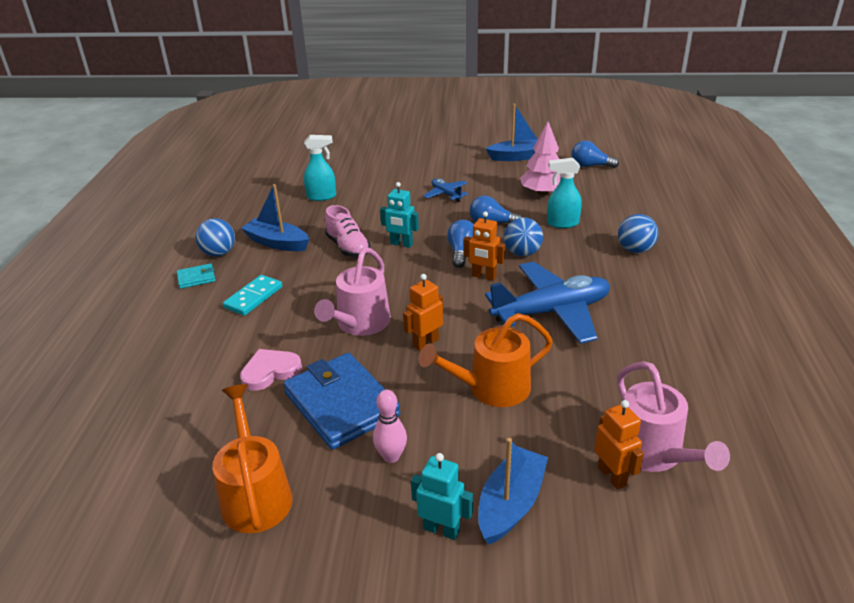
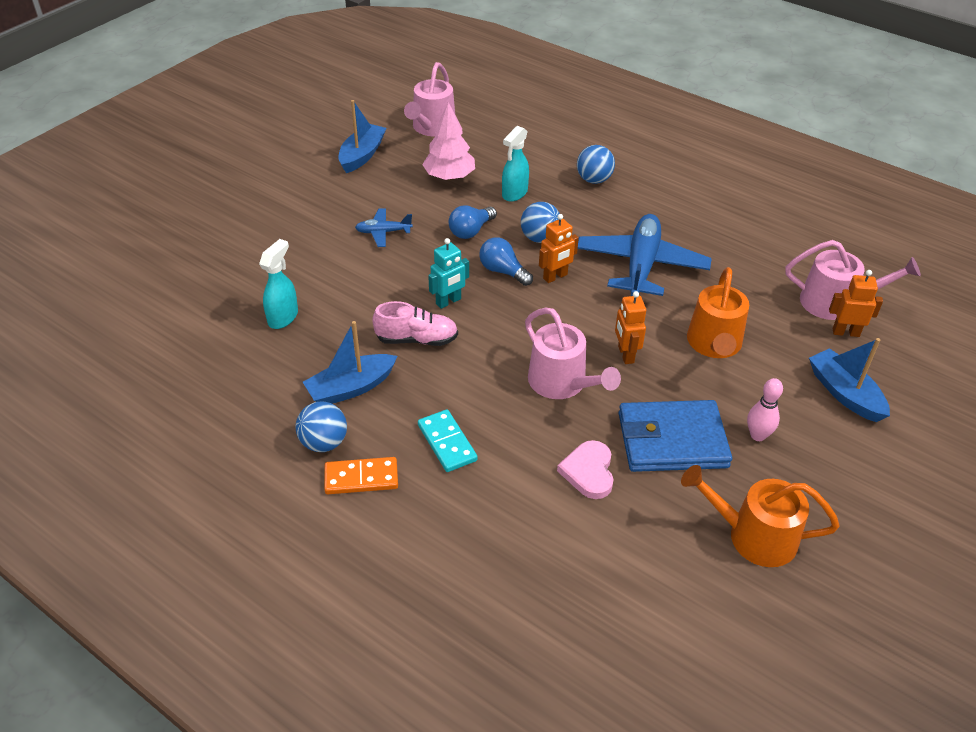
camera: 60 degrees left, 10 degrees up
turquoise wallet [177,263,215,289] -> orange domino [324,457,398,494]
turquoise robot [411,453,473,540] -> none
blue light bulb [571,141,619,168] -> pink watering can [404,62,455,136]

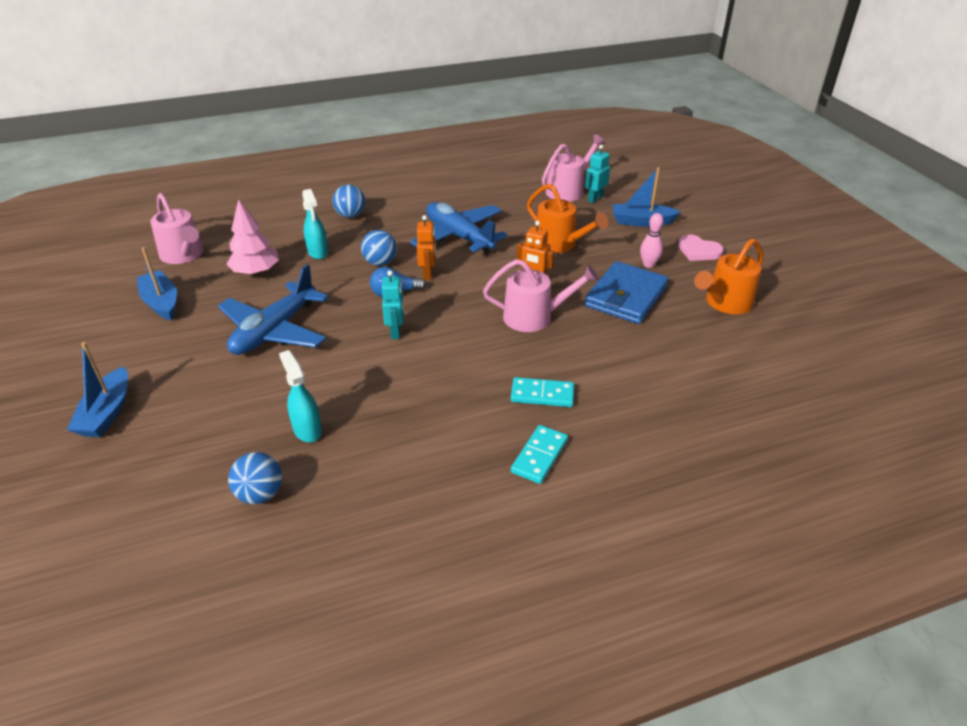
camera: 55 degrees left, 5 degrees down
blue ball [295,401,347,452] -> blue ball moved to [228,452,282,504]
blue boat [303,321,398,404] -> blue boat moved to [67,342,128,437]
orange domino [324,457,398,494] -> turquoise domino [511,425,568,484]
blue plane [355,208,413,247] -> blue plane [218,264,329,355], size x2.12
pink shoe [372,301,458,346] -> none
blue light bulb [449,205,497,239] -> none
pink heart [557,440,613,499] -> pink heart moved to [678,234,724,261]
orange robot [829,270,883,337] -> turquoise robot [585,145,610,203]

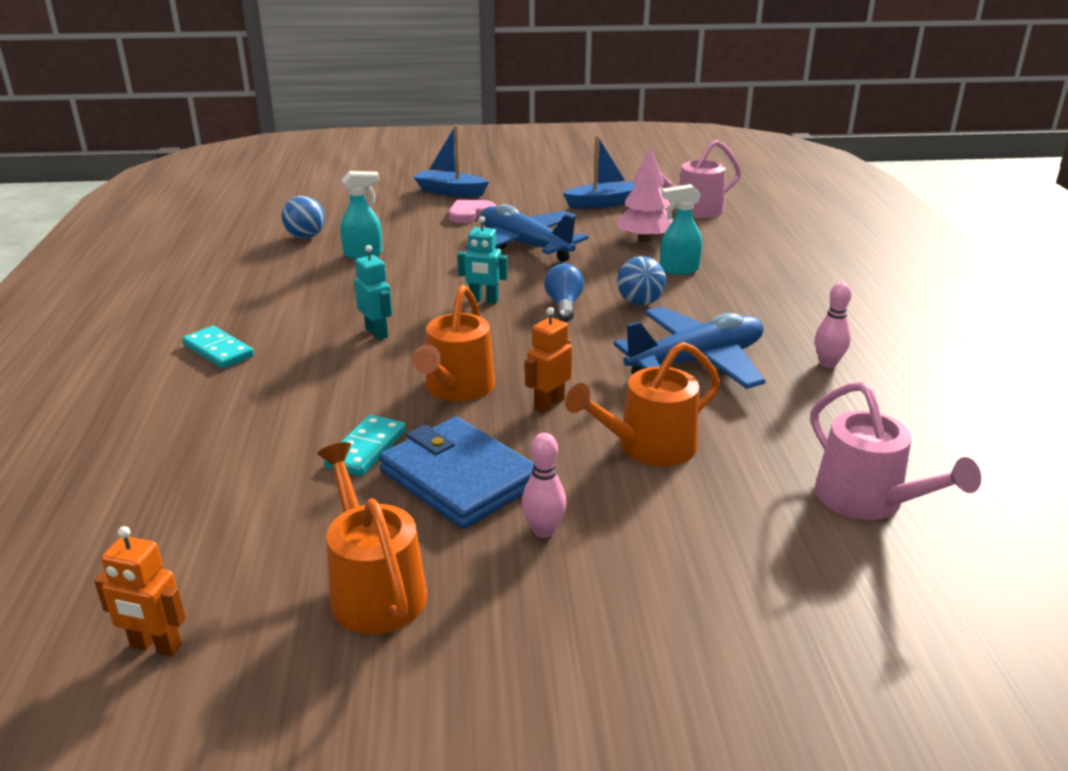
camera: 105 degrees right, 10 degrees down
blue ball [332,185,365,218] -> none
orange robot [417,215,436,280] -> orange robot moved to [94,526,186,657]
pink watering can [483,259,599,332] -> orange watering can [412,285,495,401]
turquoise domino [511,377,574,407] -> turquoise domino moved to [324,415,406,476]
turquoise robot [585,145,610,203] -> turquoise robot moved to [354,245,392,340]
blue boat [612,167,681,227] -> none
pink heart [678,234,724,261] -> pink heart moved to [449,200,496,223]
none -> pink bowling pin [815,282,852,368]

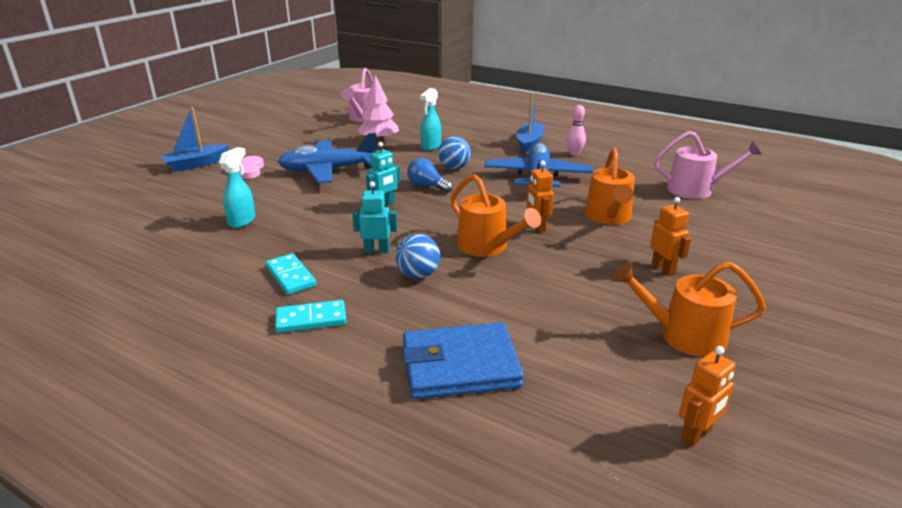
camera: 55 degrees left, 0 degrees up
blue ball [282,196,325,239] -> blue ball moved to [396,234,440,278]
turquoise domino [324,415,406,476] -> turquoise domino moved to [266,253,316,295]
blue wallet [379,417,534,529] -> blue wallet moved to [402,322,524,400]
pink bowling pin [522,433,567,538] -> orange robot [650,197,691,276]
blue boat [563,135,636,209] -> blue boat moved to [516,92,544,153]

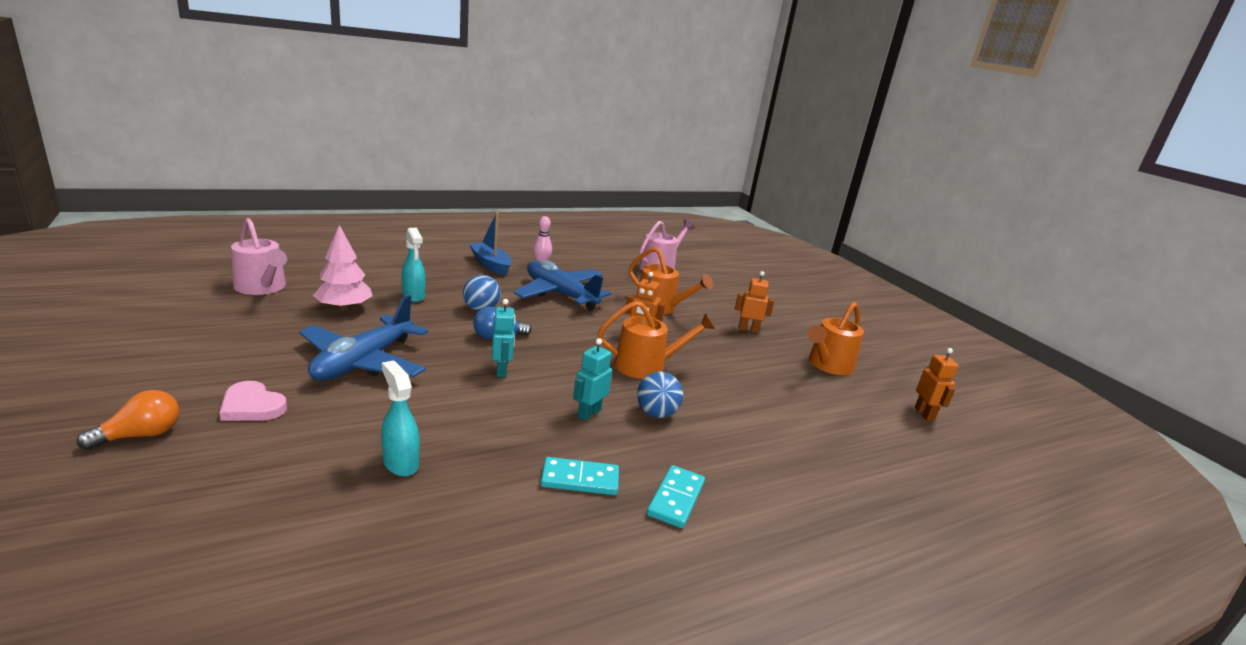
camera: 60 degrees left, 5 degrees down
blue boat [160,107,229,172] -> orange light bulb [77,390,179,450]
blue wallet [402,322,524,400] -> none

